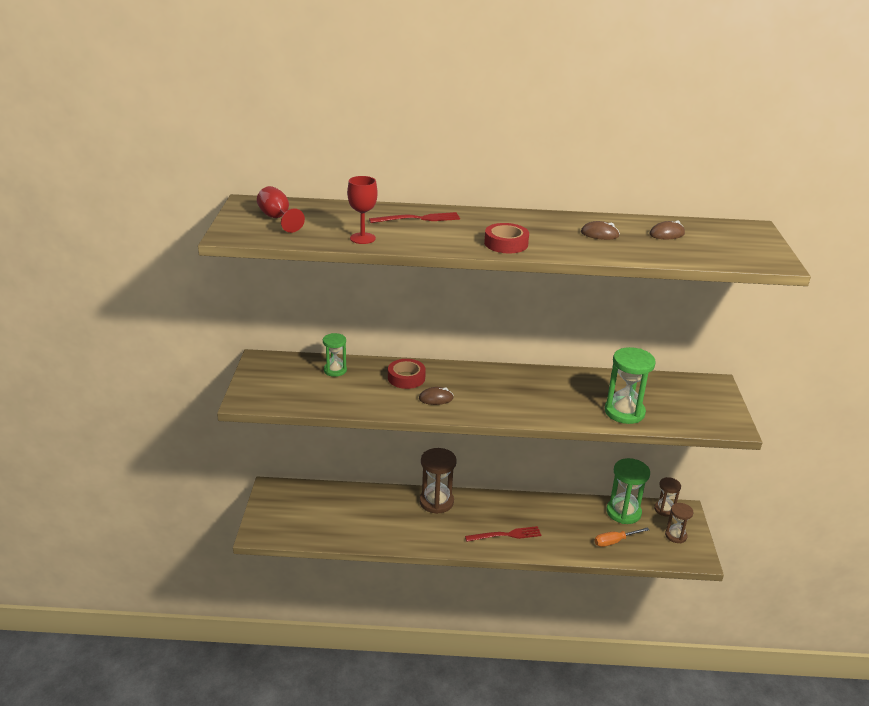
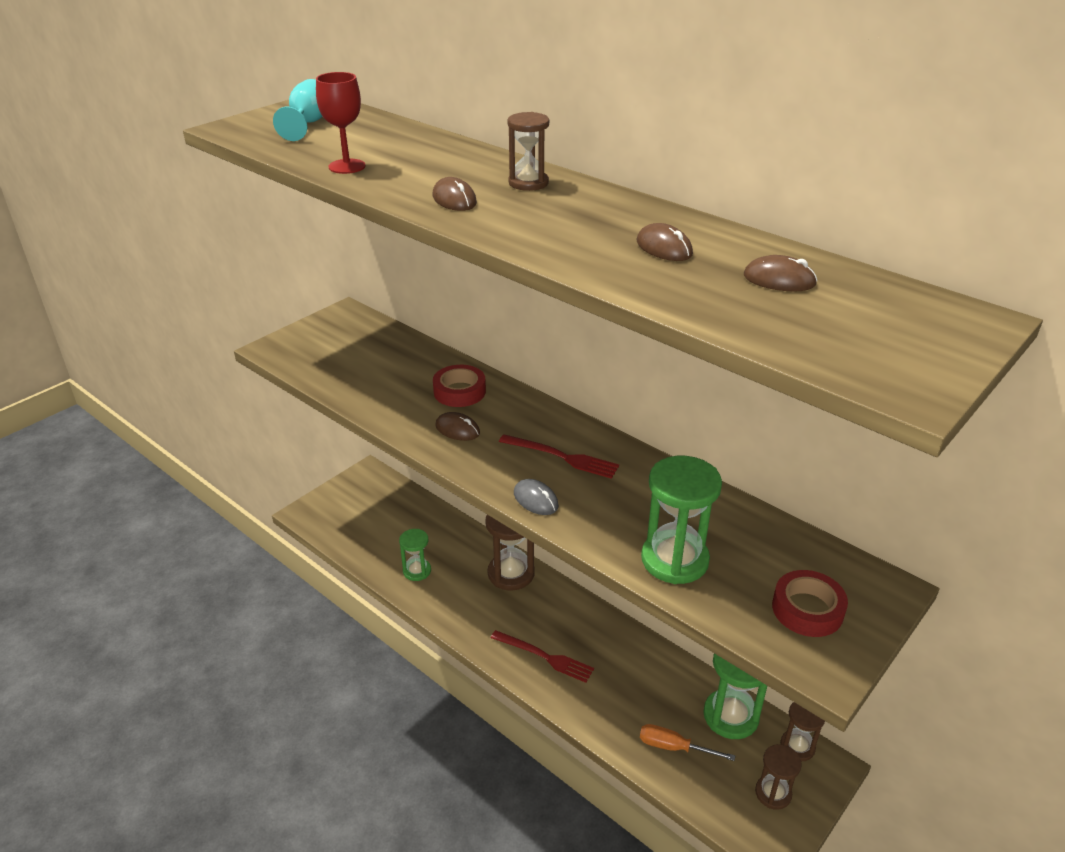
camera: 40 degrees right, 5 degrees up
red goblet [257,186,305,233] -> turquoise goblet [273,79,323,141]
green hourglass [323,333,347,377] -> green hourglass moved to [399,529,431,581]
red fork [369,212,460,223] -> red fork moved to [499,434,619,479]
red tape [484,223,529,253] -> red tape moved to [772,570,848,637]
none -> brown mouse [433,177,477,211]
none -> brown hourglass [507,112,549,191]
none -> grey mouse [514,479,559,515]

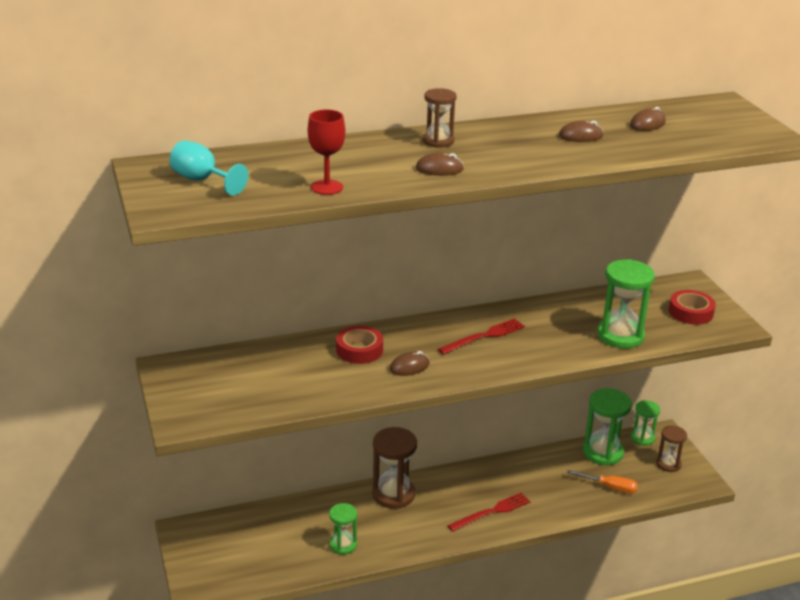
camera: 60 degrees left, 5 degrees down
grey mouse [514,479,559,515] -> none
orange screwdriver [640,724,735,761] -> orange screwdriver turned 120 degrees counterclockwise [567,470,638,494]
brown hourglass [780,702,825,761] -> green hourglass [631,400,660,446]

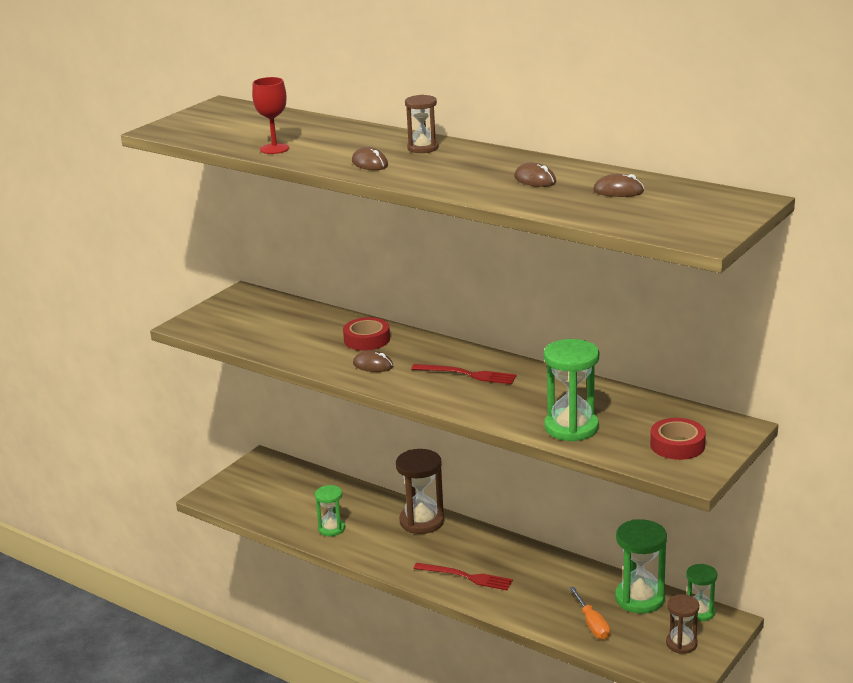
camera: 55 degrees right, 5 degrees down
turquoise goblet [170,140,248,196] -> none

